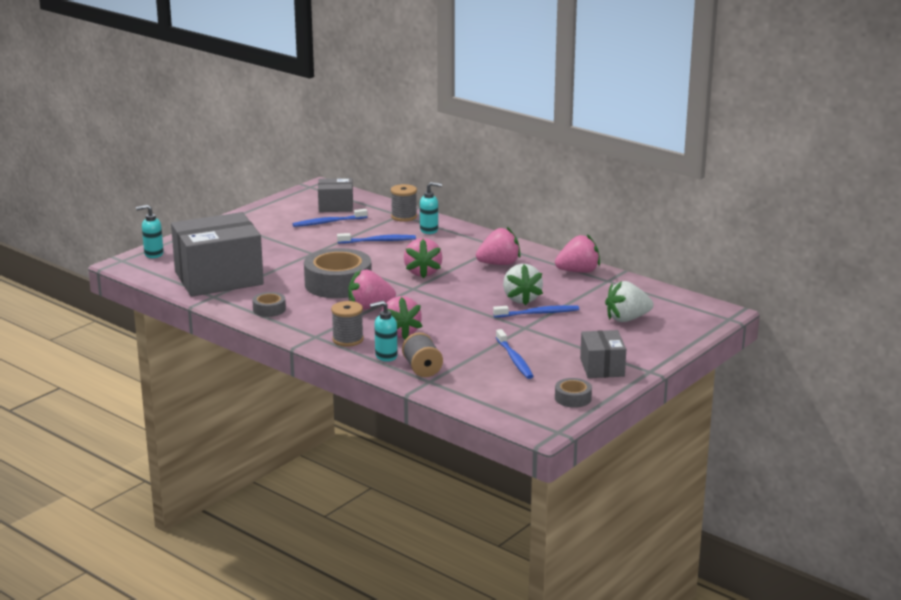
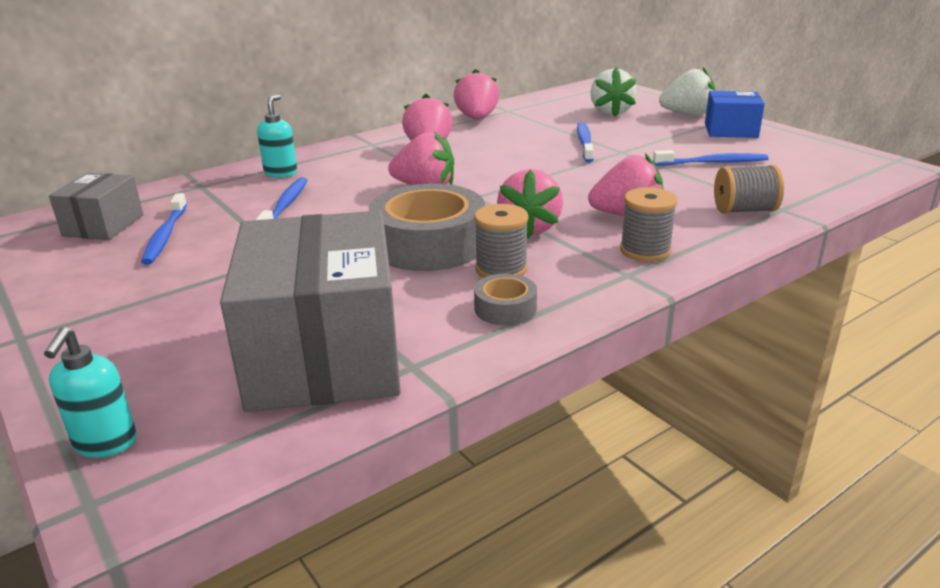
camera: 75 degrees left, 5 degrees up
turquoise soap dispenser [370,301,398,362] -> none
grey spool [391,184,417,222] -> grey spool moved to [474,204,529,278]
white strawberry [503,264,543,305] -> white strawberry moved to [659,67,715,116]
grey tape [555,378,592,408] -> none
grey box [580,330,626,378] -> blue box [705,91,765,138]

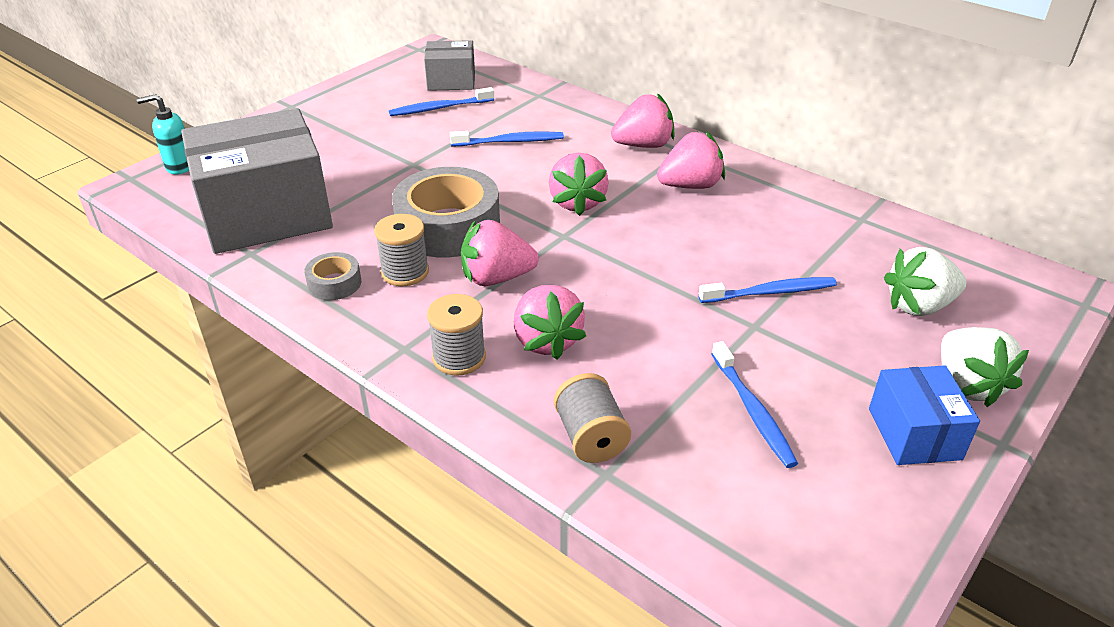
camera: 75 degrees right, 10 degrees up
turquoise soap dispenser [257,95,297,178] -> none
pink strawberry [454,69,499,119] -> pink strawberry moved to [611,93,675,148]

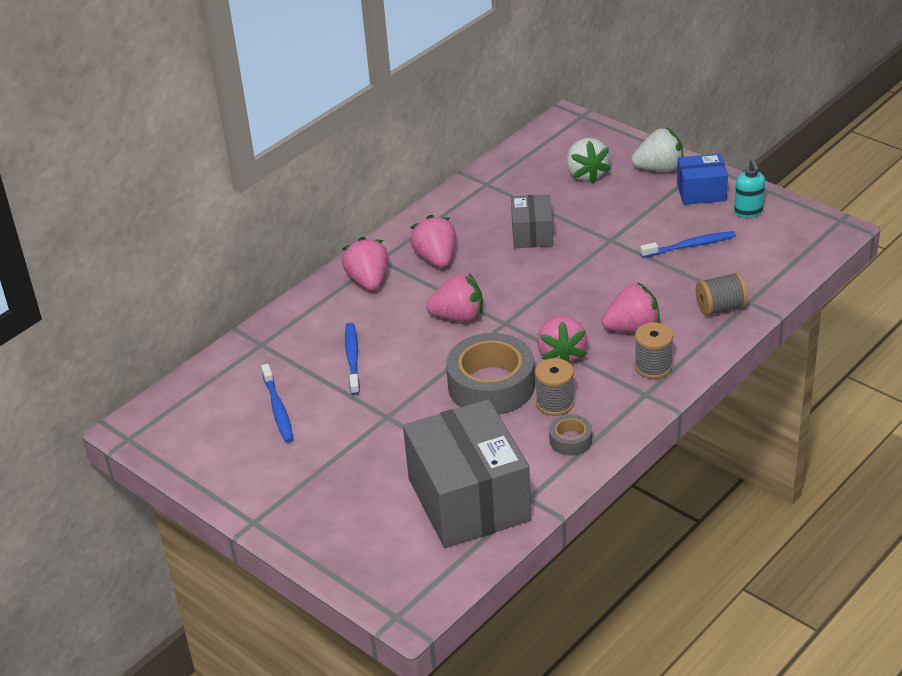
camera: 85 degrees left, 0 degrees up
turquoise soap dispenser [137,94,189,174] -> turquoise soap dispenser moved to [734,159,765,218]
grey box [424,40,475,91] -> grey box moved to [511,194,553,248]
blue toothbrush [699,277,837,303] -> none

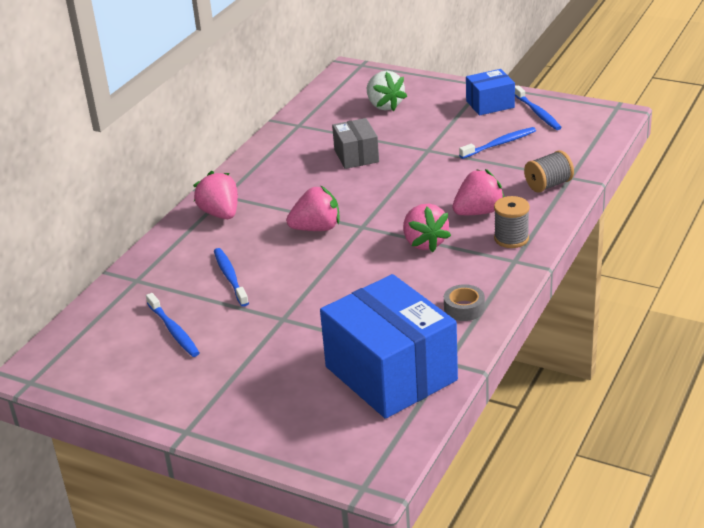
camera: 15 degrees left, 5 degrees down
grey box [403,399,532,548] -> blue box [320,274,458,419]
pink strawberry [410,215,456,268] -> none
grey tape [446,333,535,415] -> none
grey spool [535,358,574,416] -> none
white strawberry [632,127,683,172] -> none
turquoise soap dispenser [734,159,765,218] -> blue toothbrush [515,85,562,130]

